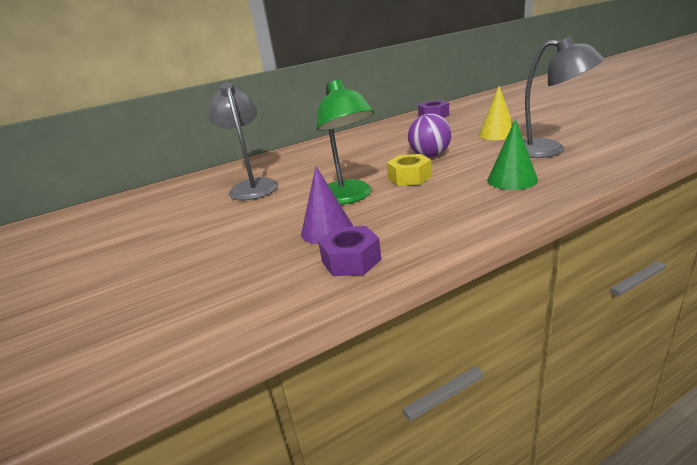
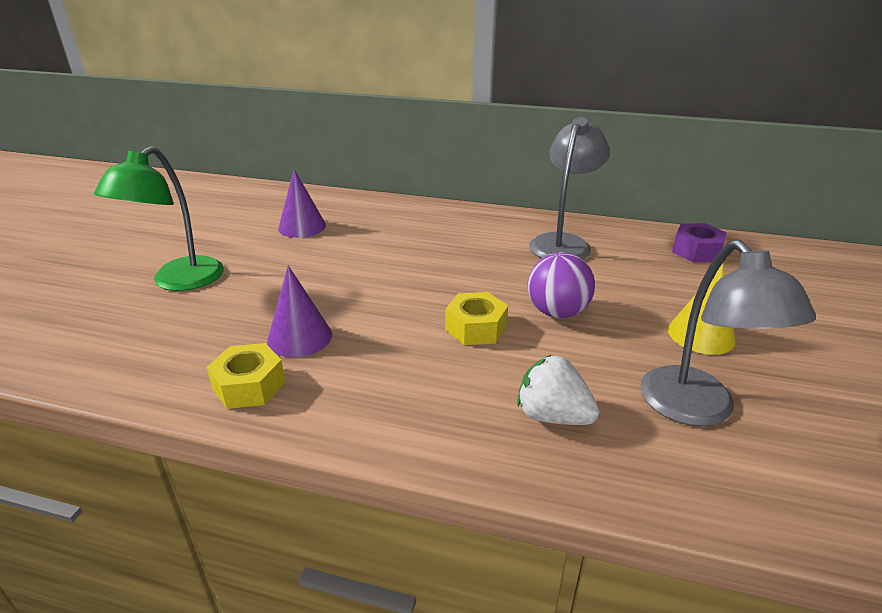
camera: 40 degrees right, 5 degrees up
grey lamp [208,82,278,200] -> grey lamp moved to [529,117,610,259]
green lamp [316,80,374,205] -> green lamp moved to [94,146,224,291]
purple nut [318,226,381,276] -> yellow nut [206,343,285,409]
green cone [487,119,538,190] -> white strawberry [517,355,599,425]
none -> purple cone [278,169,326,238]

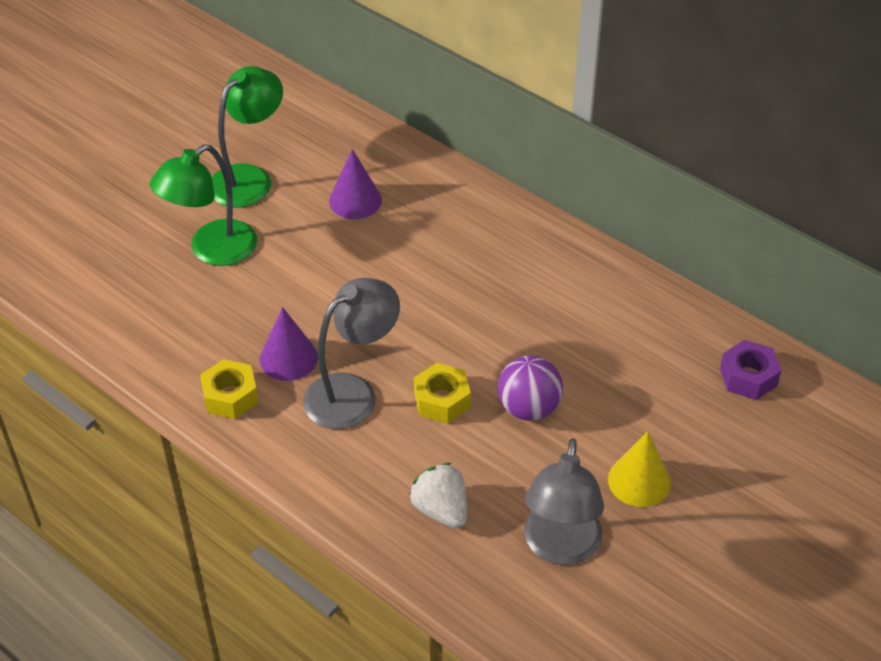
camera: 25 degrees right, 15 degrees up
grey lamp [529,117,610,259] -> grey lamp moved to [303,278,400,430]
none -> green lamp [212,66,283,207]

